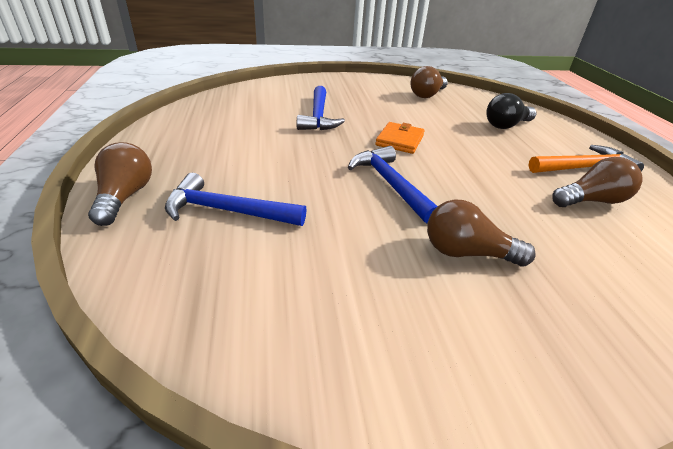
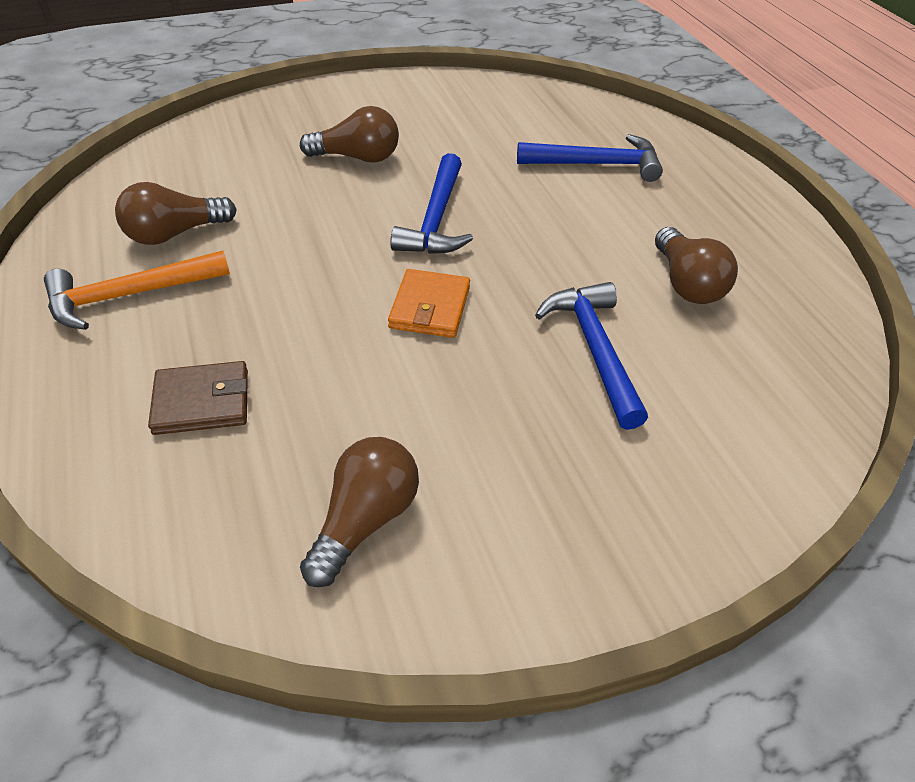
camera: 170 degrees right, 10 degrees up
brown light bulb [88,142,152,226] -> brown light bulb moved to [655,227,738,304]
blue hammer [348,146,438,224] -> blue hammer turned 45 degrees clockwise [390,153,473,254]
black light bulb [486,93,537,129] -> brown wallet [148,361,248,435]

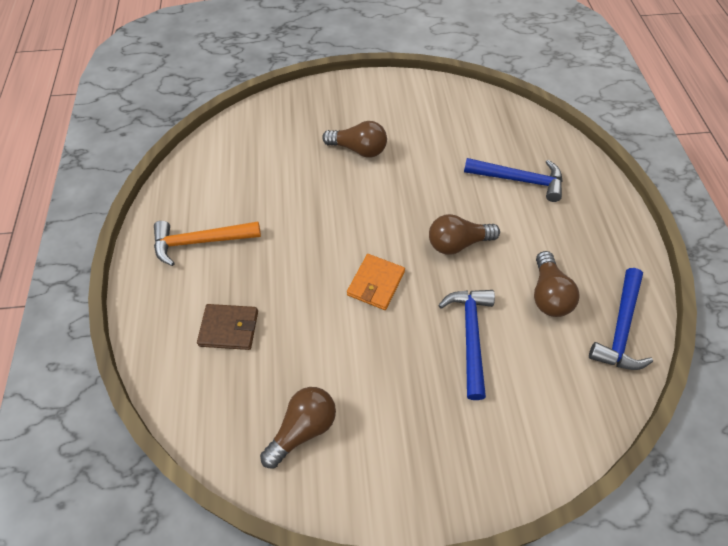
camera: 15 degrees right, 10 degrees up
brown light bulb [115,182,237,245] -> brown light bulb moved to [429,214,500,255]
blue hammer [390,153,473,254] -> blue hammer moved to [589,268,653,370]

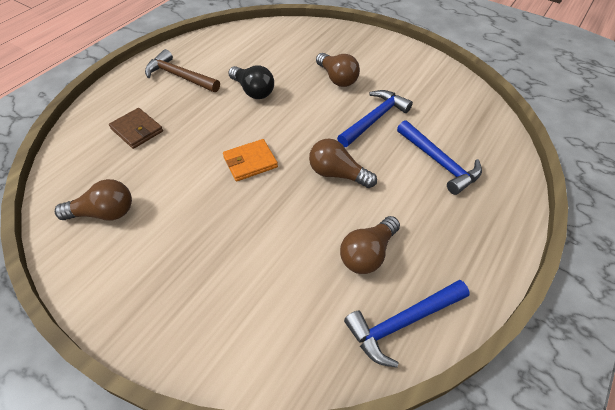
camera: 40 degrees right, 5 degrees down
orange hammer [154,221,261,266] -> brown hammer [145,49,220,92]
blue hammer [438,290,495,400] -> blue hammer moved to [337,90,413,147]
none -> black light bulb [228,65,274,99]

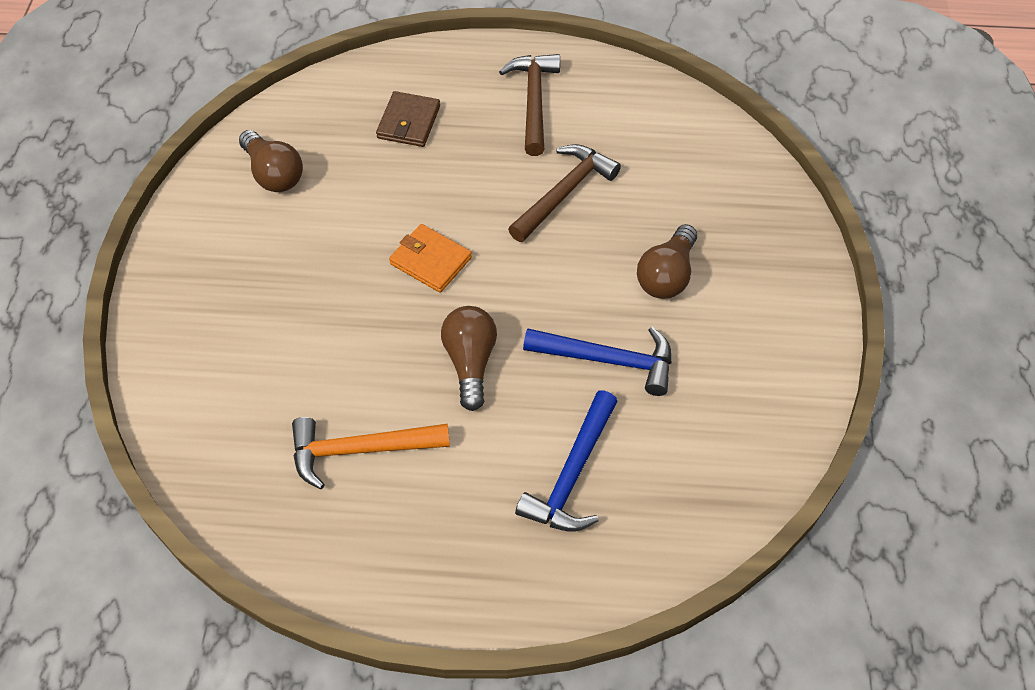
camera: 60 degrees right, 5 degrees up
black light bulb [228,65,274,99] -> brown hammer [508,144,621,242]
brown light bulb [340,216,400,274] -> orange hammer [292,417,450,489]
blue hammer [344,280,470,368] -> none

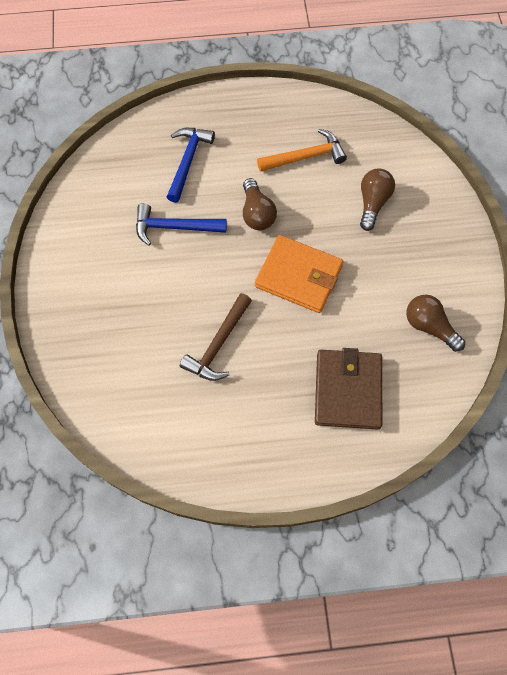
camera: 170 degrees right, 10 degrees up
brown wallet [376,91,440,147] -> brown wallet [315,348,382,430], size x1.67
orange wallet [389,224,472,293] -> orange wallet [255,235,343,313], size x1.67
brown hammer [499,54,560,156] -> none
brown light bulb [637,224,697,299] -> brown light bulb moved to [360,168,395,231]

